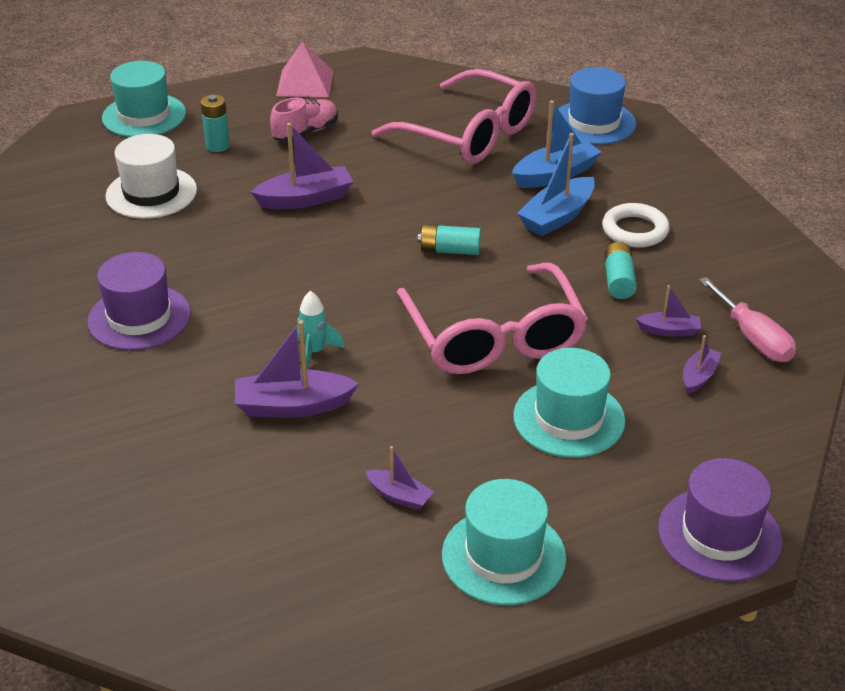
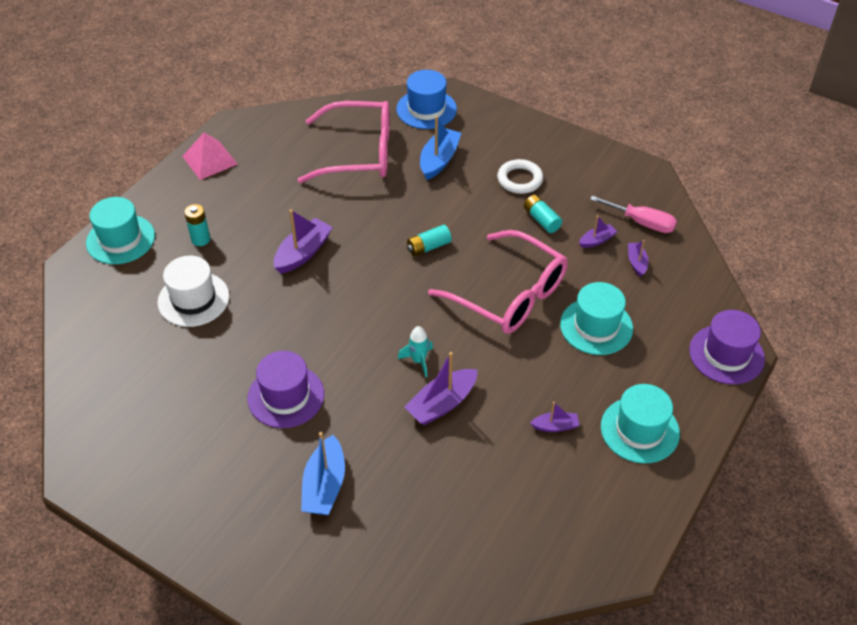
camera: 35 degrees left, 10 degrees up
pink shoe [270,98,338,142] -> none
blue boat [517,133,595,236] -> blue boat moved to [301,432,345,515]

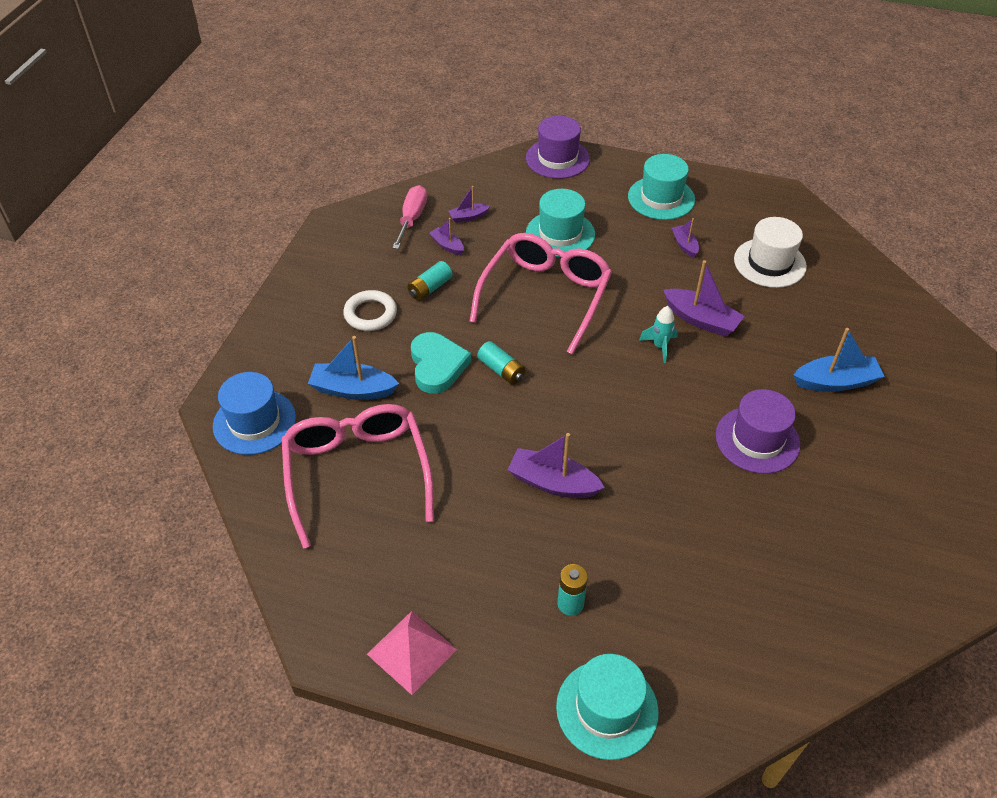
camera: 105 degrees left, 0 degrees up
white hat [157,256,229,327] -> white hat moved to [734,217,807,288]
none -> turquoise heart [411,332,471,394]

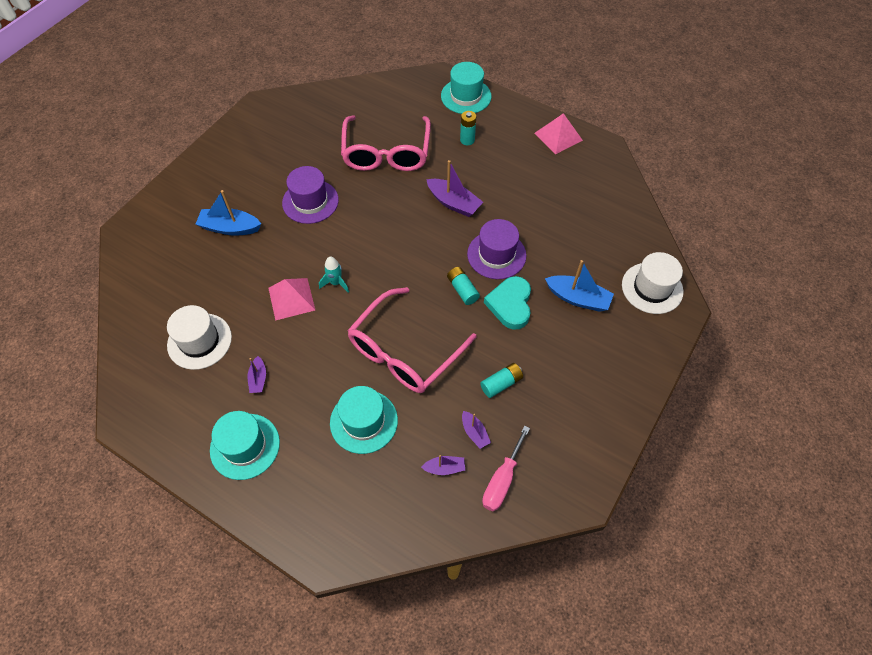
camera: 165 degrees left, 10 degrees up
blue hat [213,372,296,455] -> white hat [622,252,683,314]
pink glasses [281,404,434,549] -> pink glasses moved to [341,115,431,171]
white ring [343,290,397,331] -> none
purple hat [526,116,590,179] -> purple hat moved to [467,219,526,279]
purple boat [663,260,744,337] -> pink pyramid [268,278,315,321]

